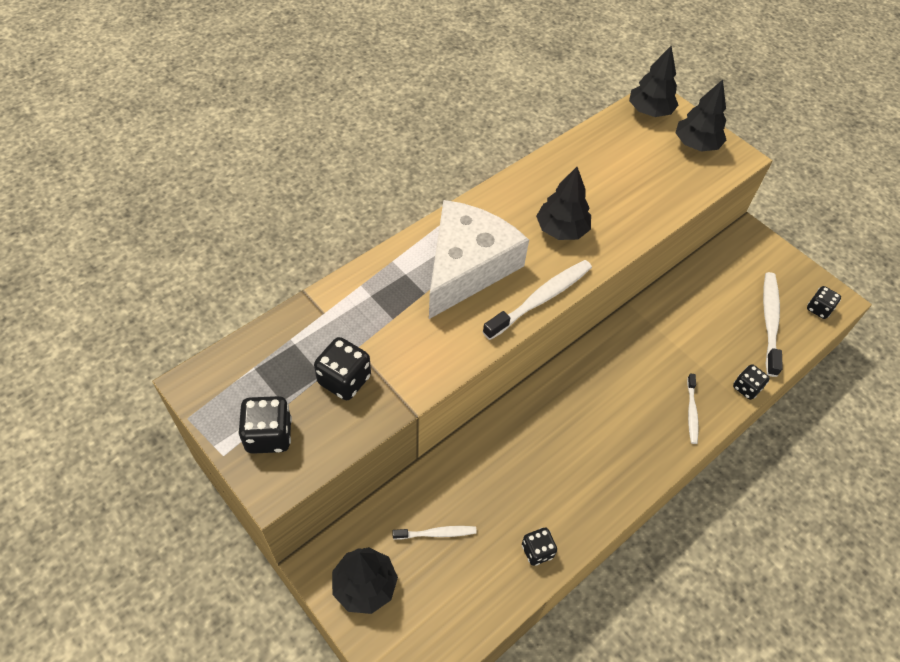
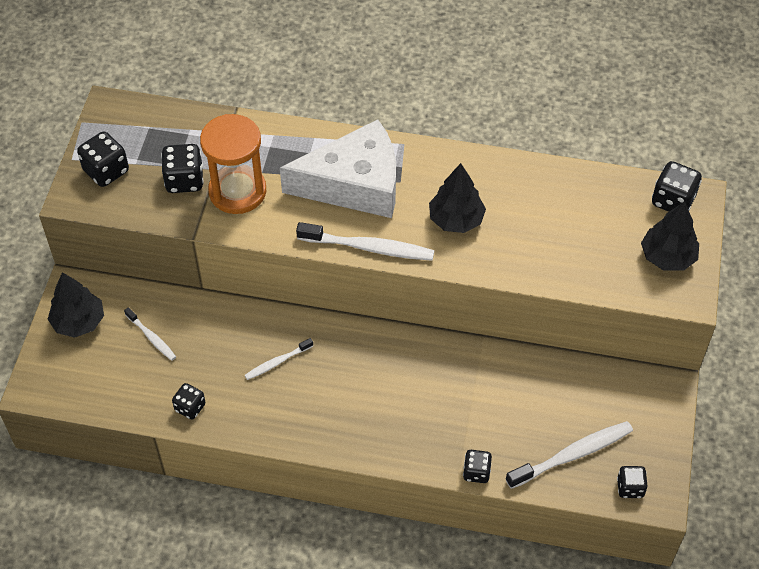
camera: 55 degrees right, 0 degrees up
black tree [629,46,678,117] -> black dice [652,161,702,212]
white toothbrush [687,373,699,444] -> white toothbrush moved to [245,338,313,380]
none -> orange hourglass [200,114,266,214]

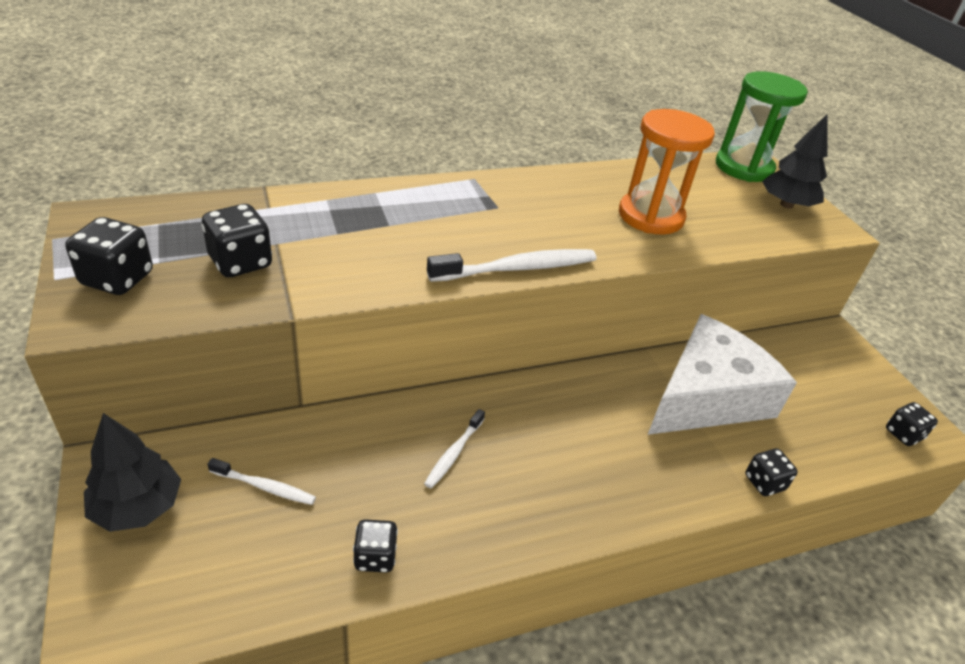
camera: 35 degrees left, 15 degrees down
orange hourglass [200,114,266,214] -> orange hourglass moved to [619,109,715,235]
white cheese [280,120,396,218] -> white cheese moved to [648,314,797,435]
black tree [429,163,486,233] -> none
white toothbrush [506,421,633,489] -> none
black dice [652,161,702,212] -> green hourglass [716,71,808,182]

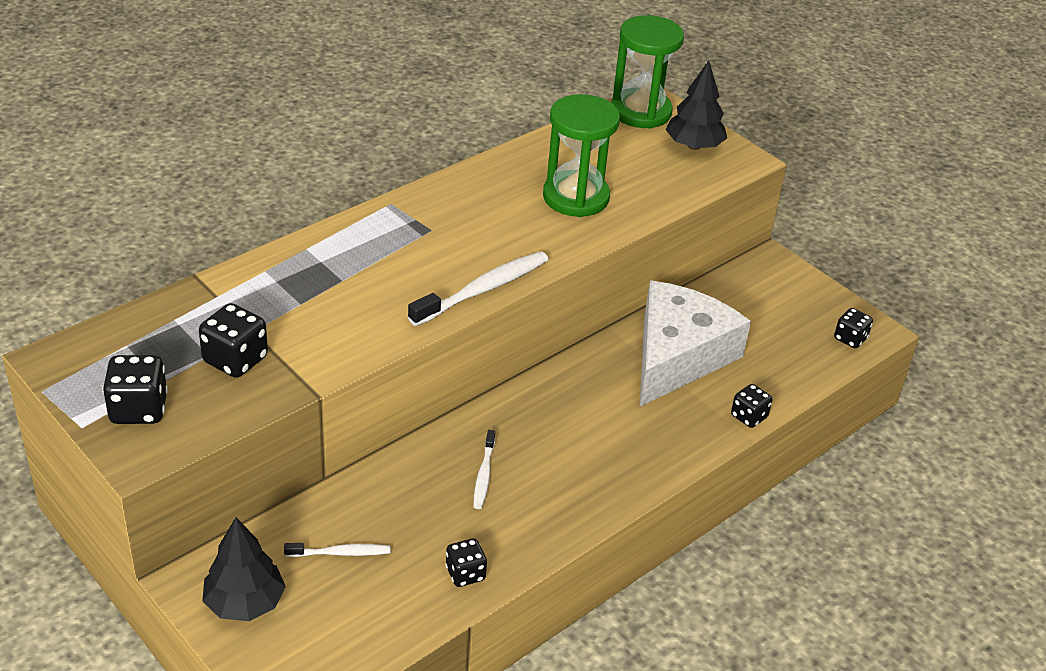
camera: 20 degrees left, 0 degrees up
orange hourglass [619,109,715,235] -> green hourglass [543,94,620,217]

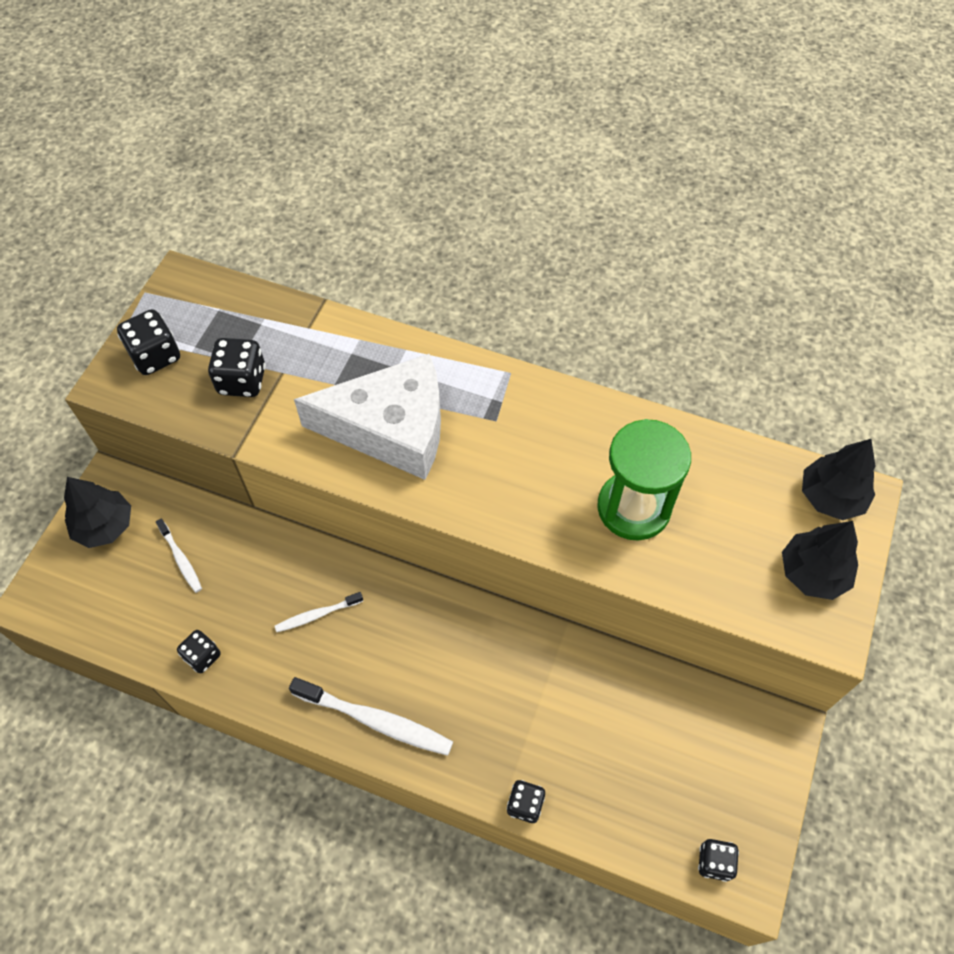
camera: 65 degrees right, 20 degrees up
white toothbrush [408,251,549,326] -> white toothbrush moved to [289,677,453,756]
green hourglass [611,15,684,129] -> black tree [802,439,875,520]
white cheese [640,281,751,407] -> white cheese moved to [294,354,441,480]

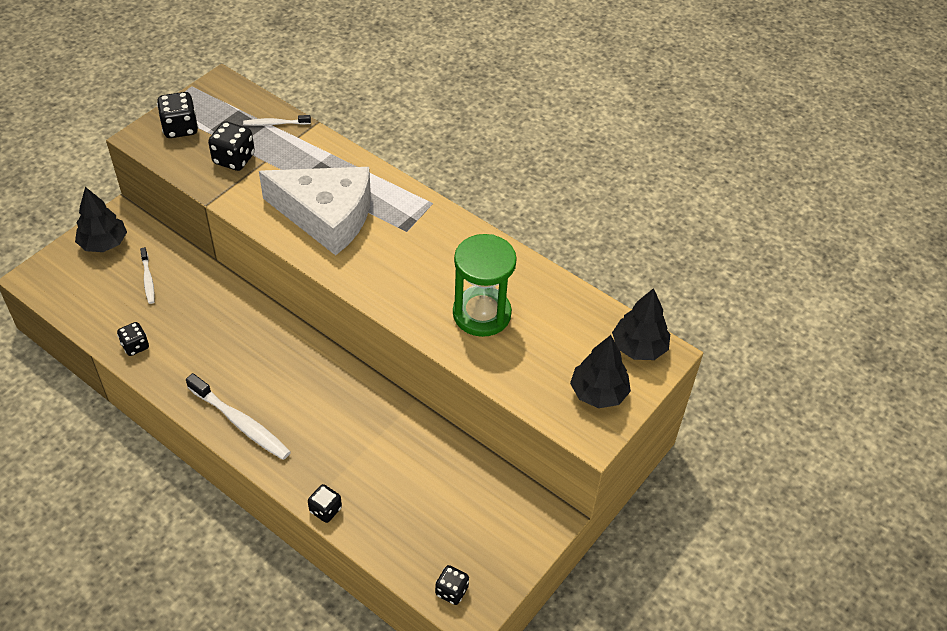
camera: 15 degrees right, 10 degrees down
white toothbrush [275,592,363,632] -> white toothbrush moved to [243,115,311,126]

